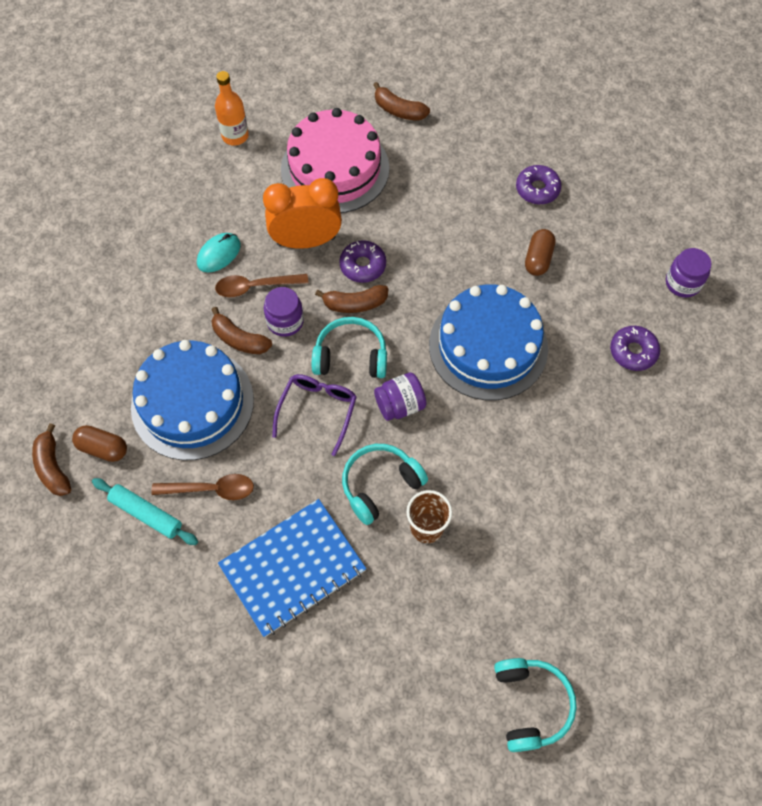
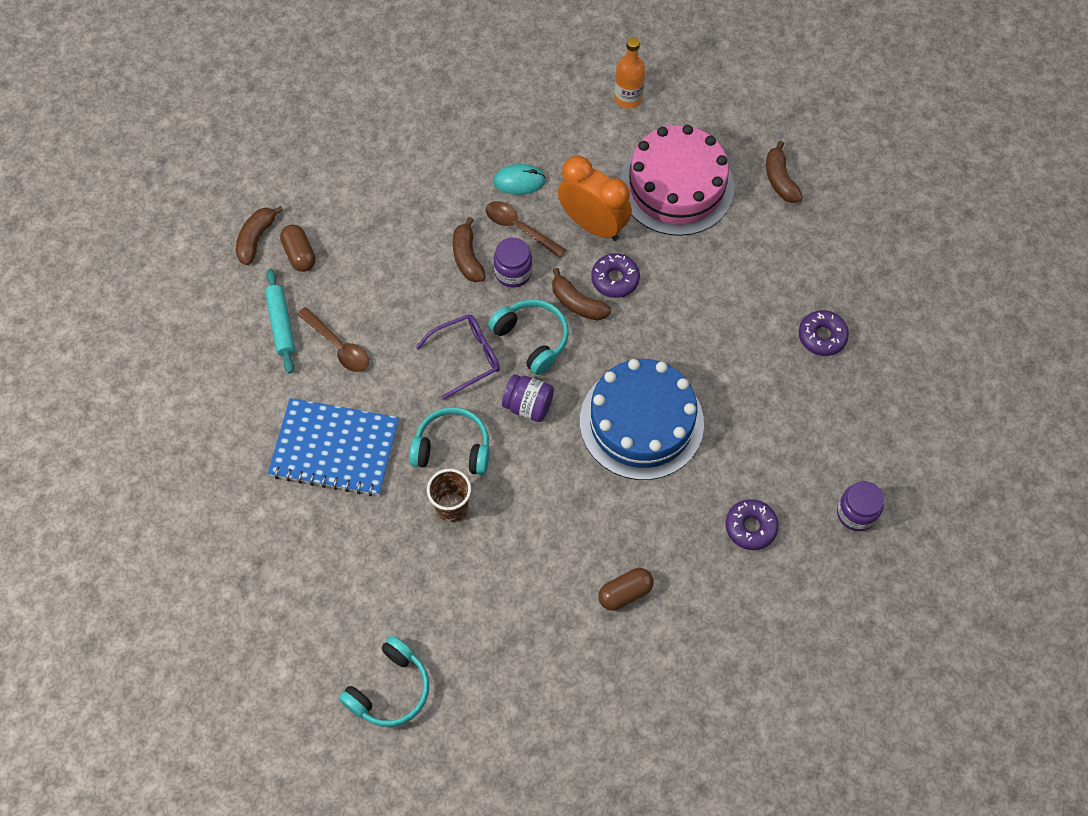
camera: 45 degrees right, 0 degrees up
blue cake [131,340,254,460] -> none
brown capsule [525,229,556,276] -> brown capsule moved to [598,568,654,611]

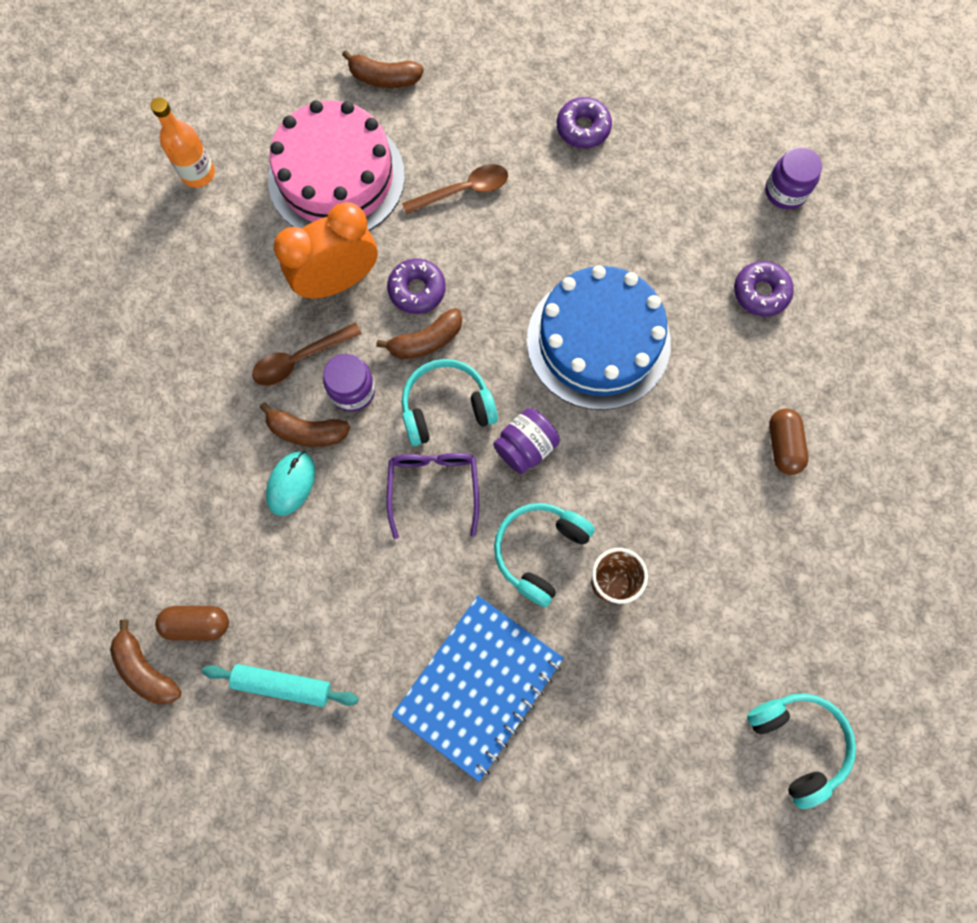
camera: 65 degrees left, 10 degrees up
brown spoon [297,307,369,372] -> brown spoon moved to [402,164,508,215]
turquoise mouse [493,164,546,195] -> turquoise mouse moved to [266,451,315,516]

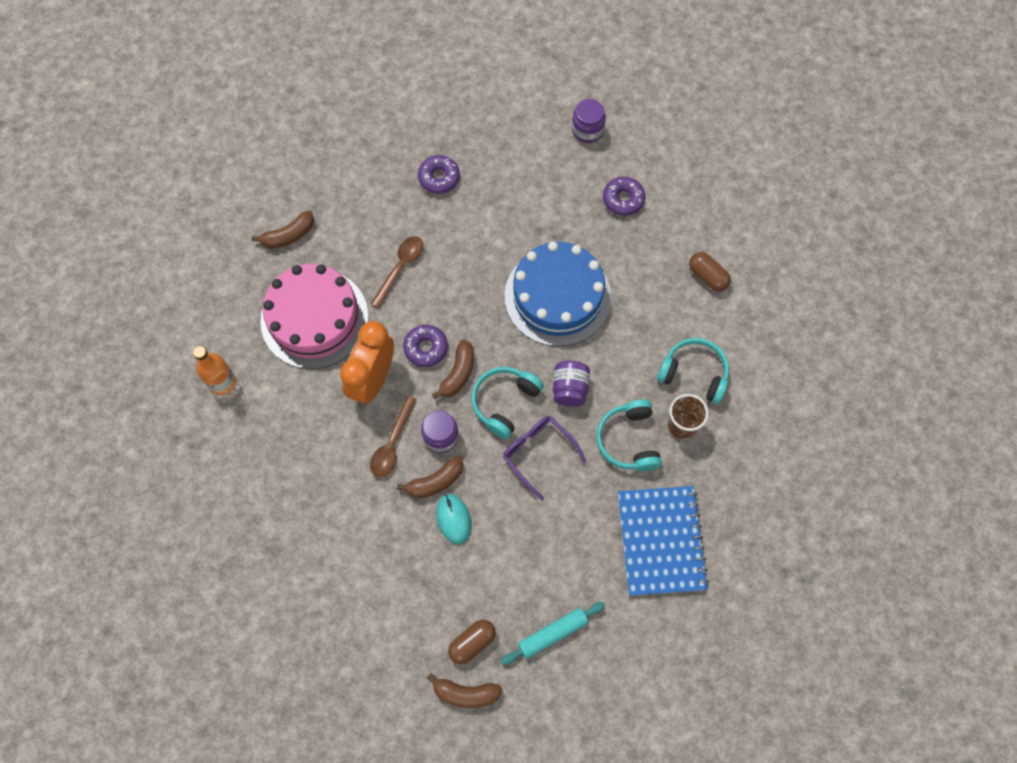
camera: 40 degrees left, 5 degrees down
turquoise headphones [747,693,856,809] -> turquoise headphones moved to [657,338,729,404]

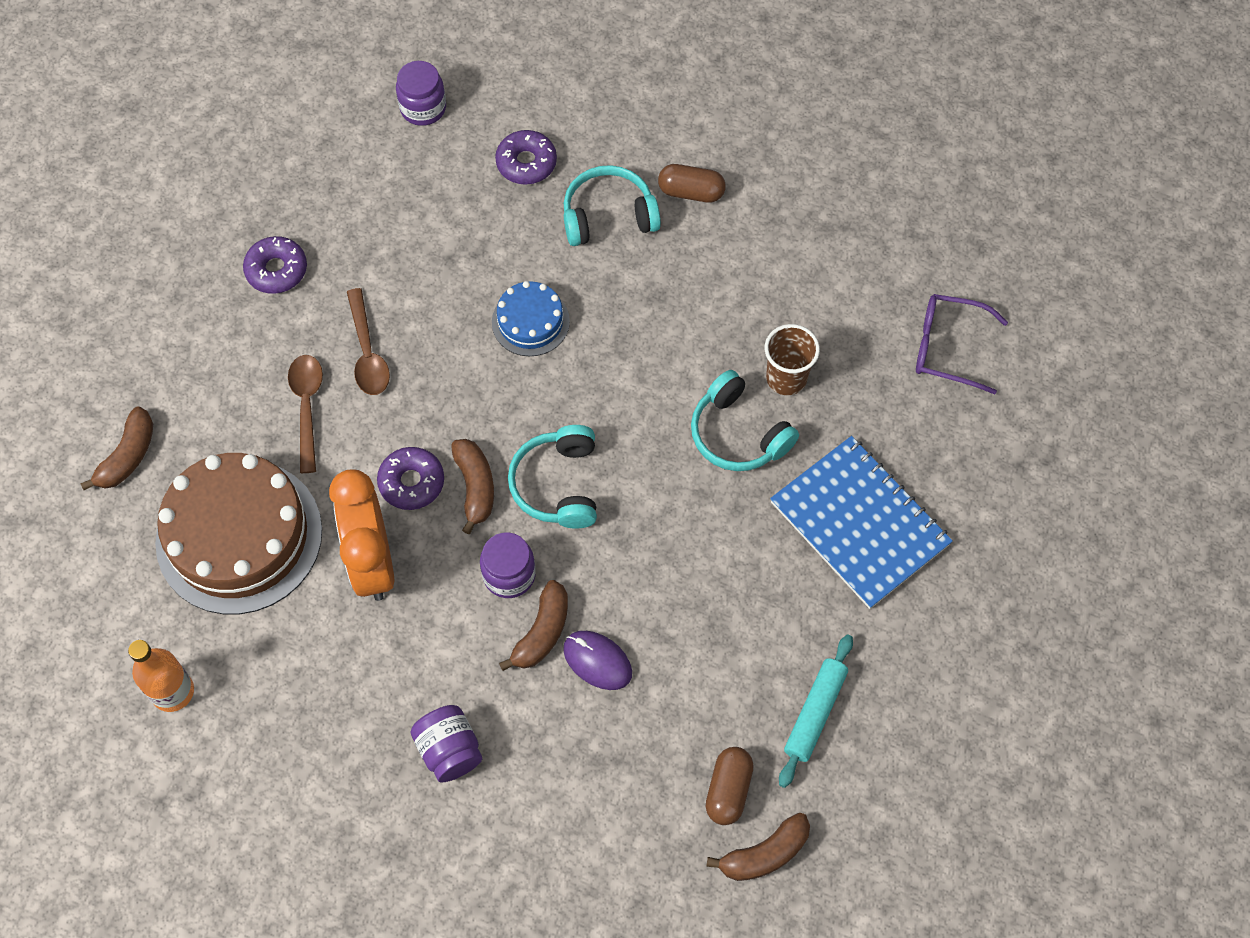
camera: 35 degrees left, 5 degrees down
pink cake [260,264,368,369] -> brown cake [155,453,322,614]
brown spoon [370,396,417,478] -> brown spoon moved to [347,288,390,395]
turquoise mouse [436,494,471,544] -> purple mouse [563,631,632,690]
purple glasses [503,416,586,500] -> purple glasses moved to [916,294,1008,394]
blue cake [505,242,611,347] -> blue cake [492,281,570,356], size x0.50
purple jar [553,361,590,407] -> purple jar moved to [411,705,482,782]
turquoise headphones [657,338,729,404] -> turquoise headphones moved to [564,165,661,246]

